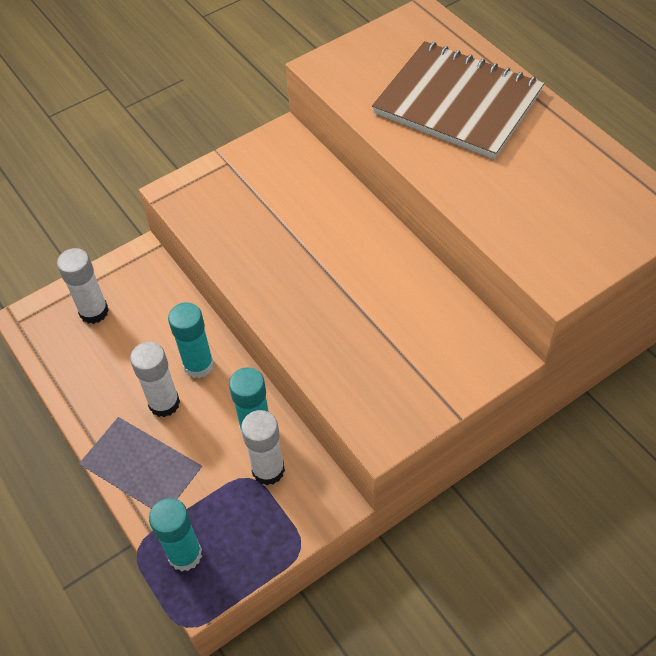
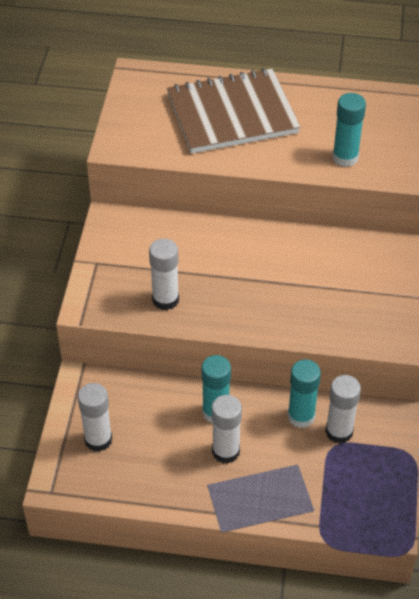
camera: 50 degrees left, 5 degrees down
turquoise glue stick [149,498,202,572] -> turquoise glue stick moved to [332,93,366,167]
none -> white glue stick [149,238,179,310]

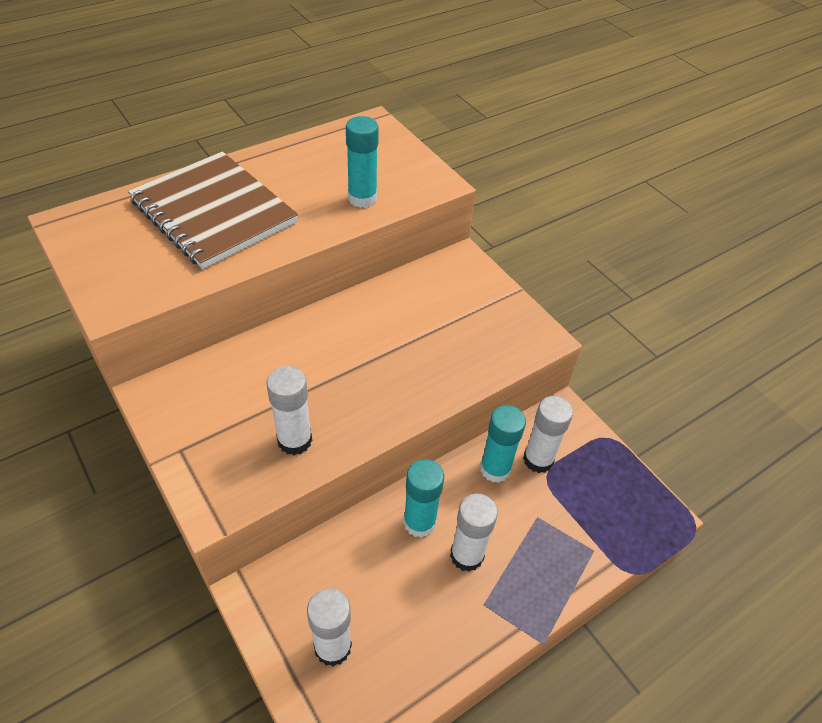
camera: 45 degrees left, 0 degrees up
brown notebook [167,68,300,153] -> brown notebook turned 75 degrees counterclockwise [128,151,298,269]

